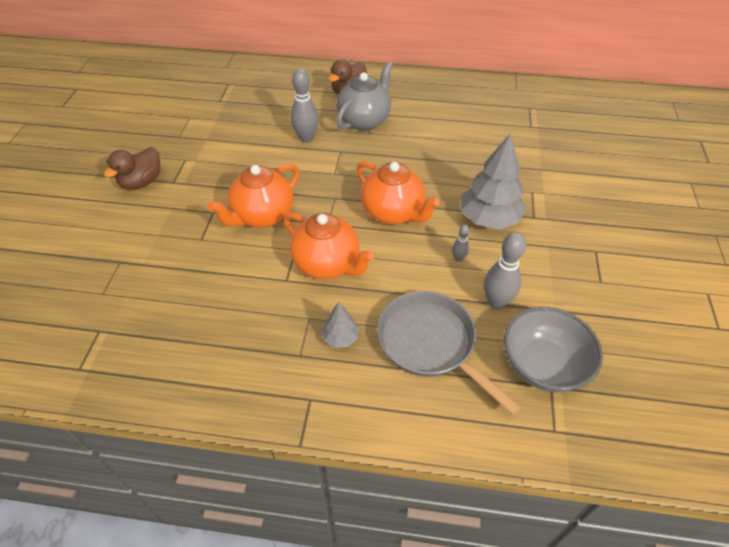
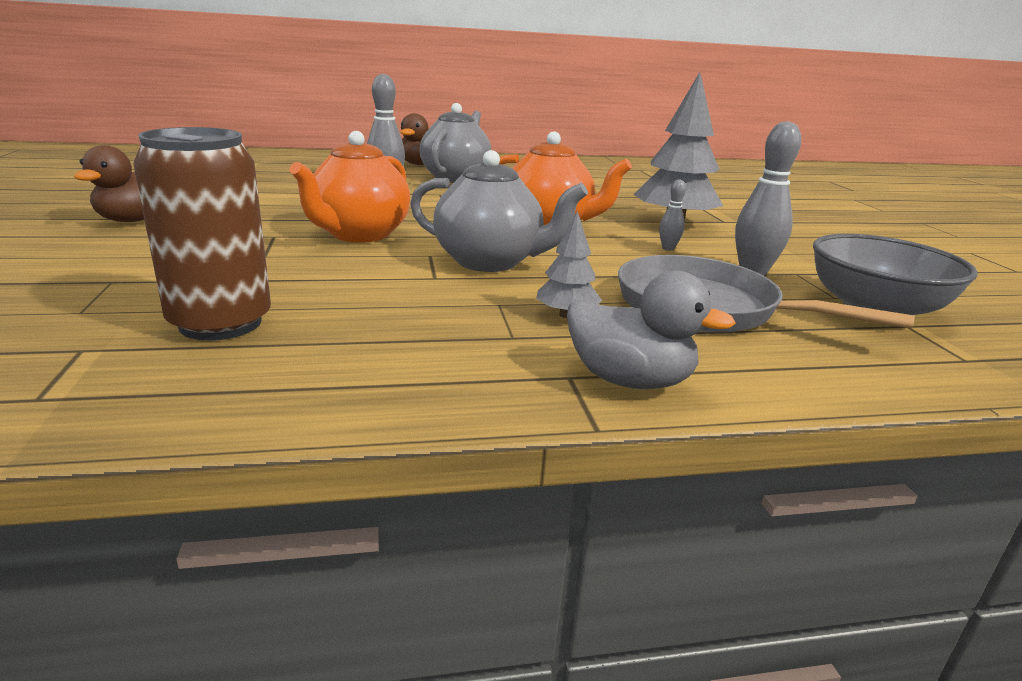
camera: 20 degrees left, 25 degrees down
orange teapot [284,212,374,279] -> grey teapot [410,150,588,272]
none -> brown can [133,127,271,340]
none -> grey duck [567,271,736,389]

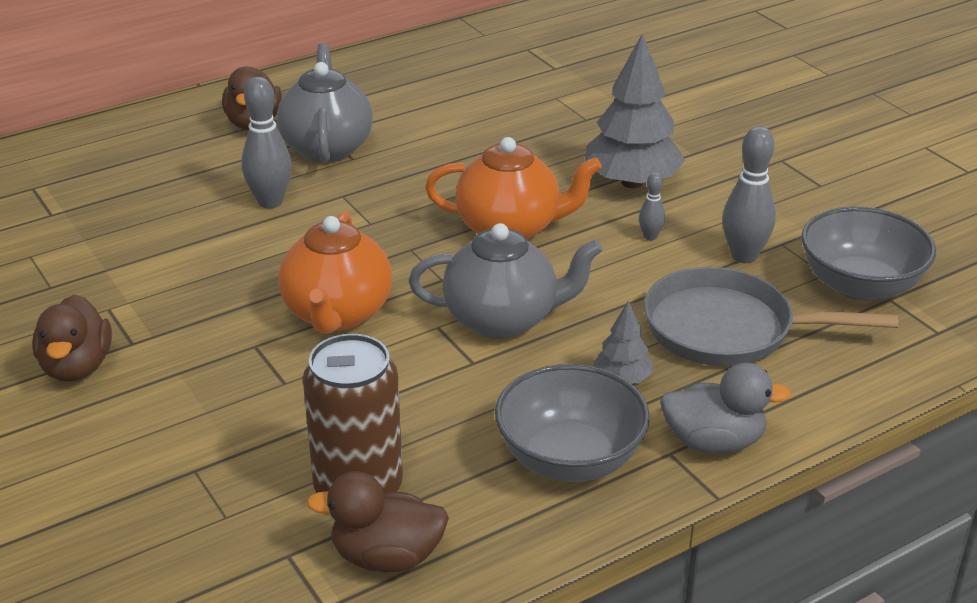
camera: 20 degrees left, 10 degrees up
none -> brown duck [307,471,449,572]
none -> grey bowl [495,364,650,482]

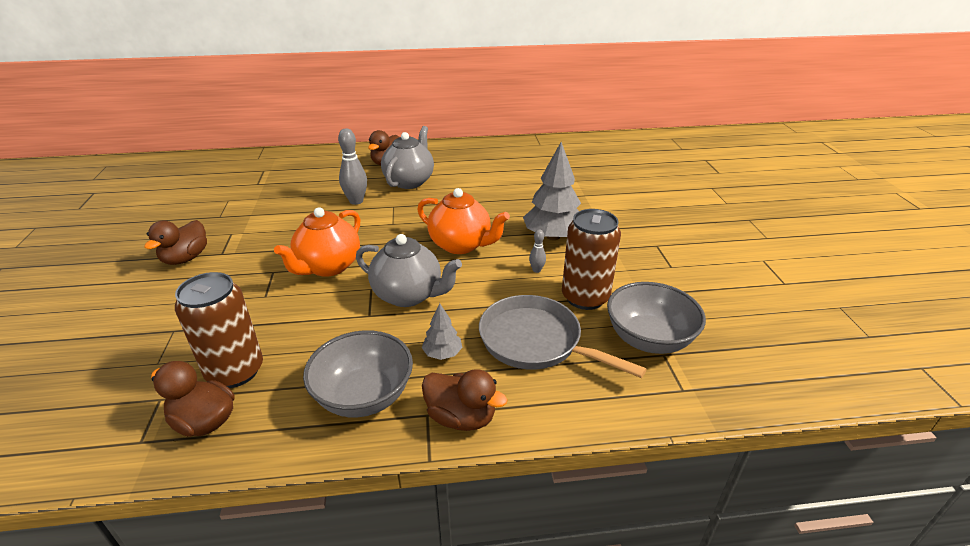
camera: 25 degrees right, 0 degrees up
grey duck [660,363,791,454] -> brown duck [422,369,508,431]
grey bowling pin [722,126,776,263] -> brown can [562,209,621,310]

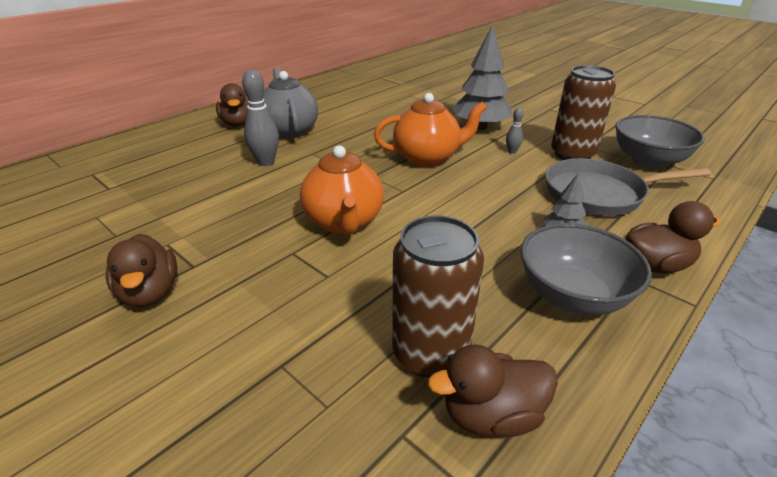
camera: 40 degrees left, 0 degrees up
grey teapot [356,234,462,307] -> none

